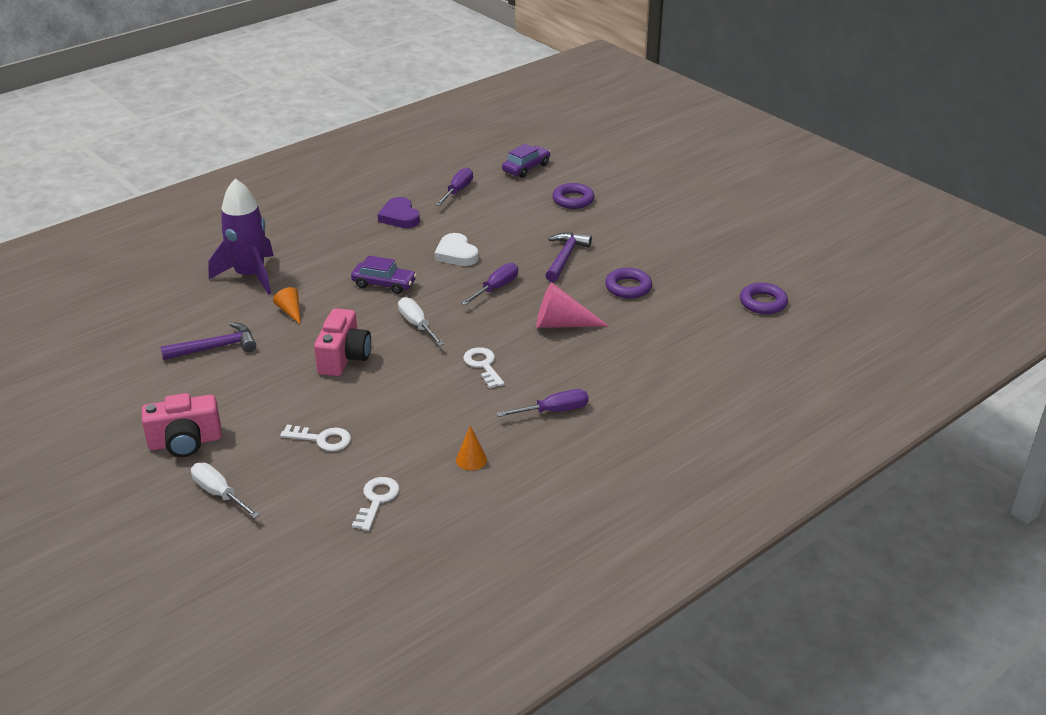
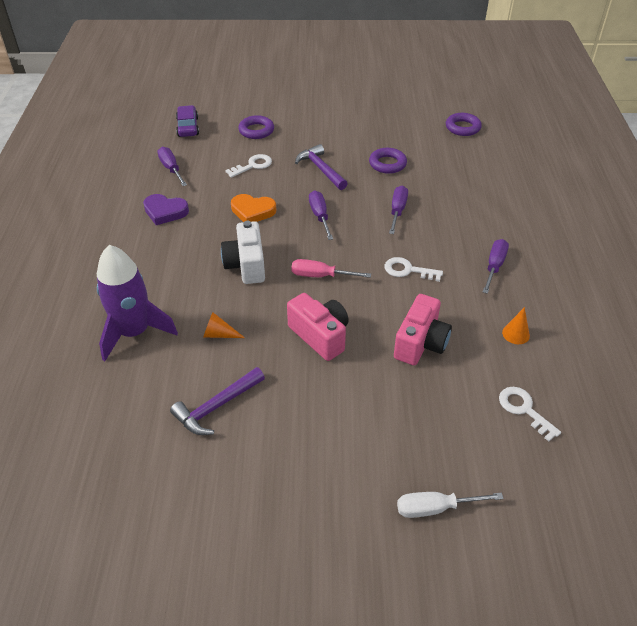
camera: 50 degrees left, 10 degrees up
pink camera [142,393,222,457] -> pink camera moved to [394,294,452,365]
purple hammer [161,322,256,360] -> purple hammer turned 150 degrees counterclockwise [170,367,265,435]
white key [280,424,351,451] -> white key moved to [225,154,272,178]
purple car [351,256,417,294] -> white camera [221,221,265,284]
white screwdriver [398,297,444,346] -> pink screwdriver [291,259,371,278]
white heart [434,233,479,266] -> orange heart [231,194,276,222]
pink cone [536,282,609,328] -> purple screwdriver [389,186,408,234]

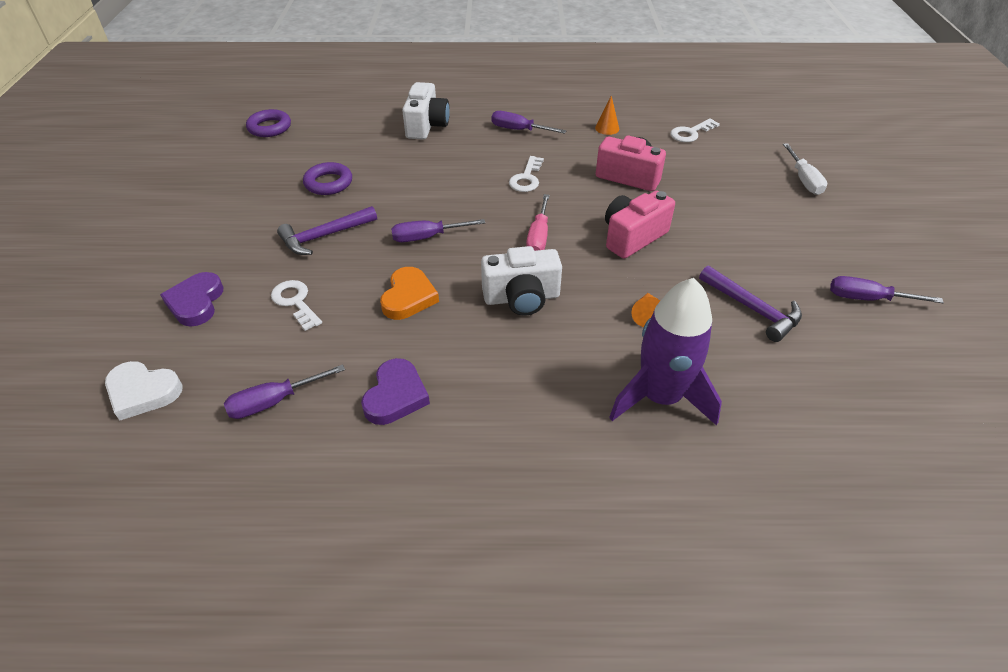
camera: 90 degrees left, 0 degrees up
purple car [176,105,199,137] -> white heart [105,361,182,420]
purple ring [238,115,274,139] -> purple heart [160,272,223,327]
purple screwdriver [389,186,408,234] -> purple screwdriver moved to [830,276,944,303]
none -> white camera [402,82,450,140]

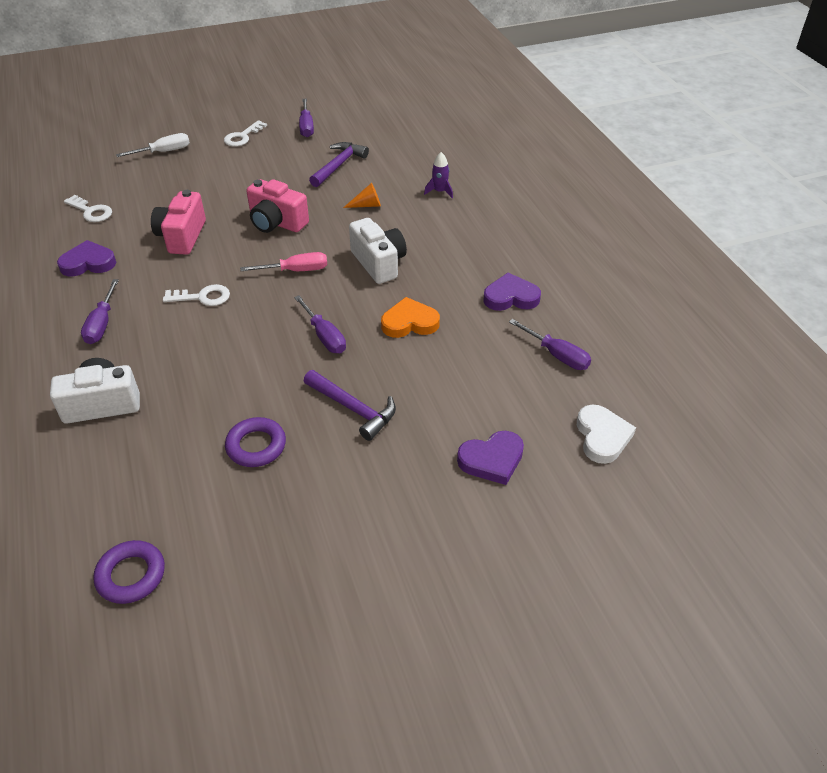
camera: 110 degrees left, 0 degrees up
white key [271,280,322,331] -> white key moved to [224,120,267,147]
orange cone [595,95,619,135] -> purple heart [57,240,116,276]
purple rocket [609,278,722,426] -> purple rocket [424,152,453,198], size x0.43

